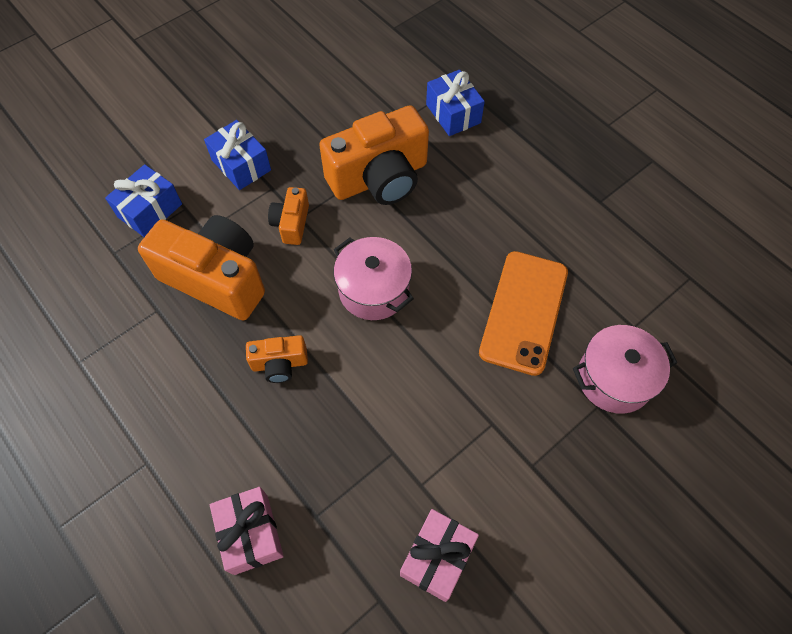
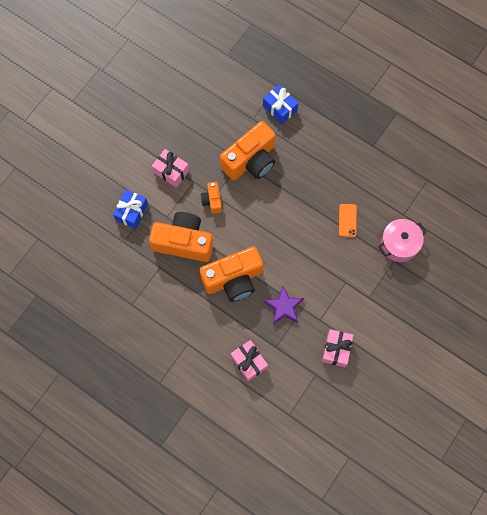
camera: 15 degrees left, 10 degrees up
blue gift [204,120,271,190] -> pink gift [152,149,189,188]
orange camera [246,335,308,383] -> orange camera [200,246,263,302], size x2.07
pink pot [334,237,414,320] -> none
orange phone [479,251,568,376] -> orange phone [339,204,357,237], size x0.51
none -> purple star [264,286,304,324]

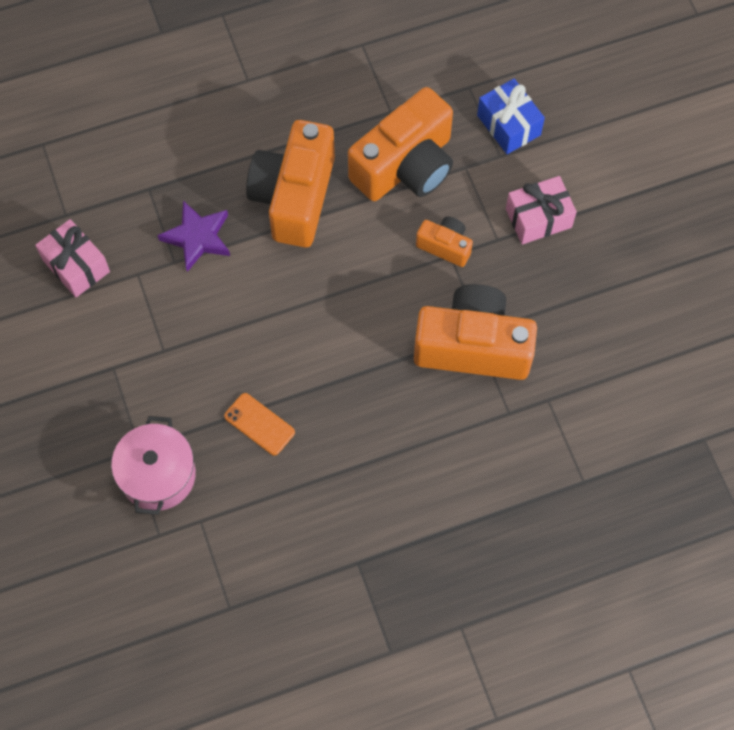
camera: 125 degrees right, 5 degrees down
orange camera [220,121,276,180] -> orange camera turned 105 degrees clockwise [414,284,537,380]
pink gift [231,340,268,381] -> none
blue gift [263,85,298,124] -> none

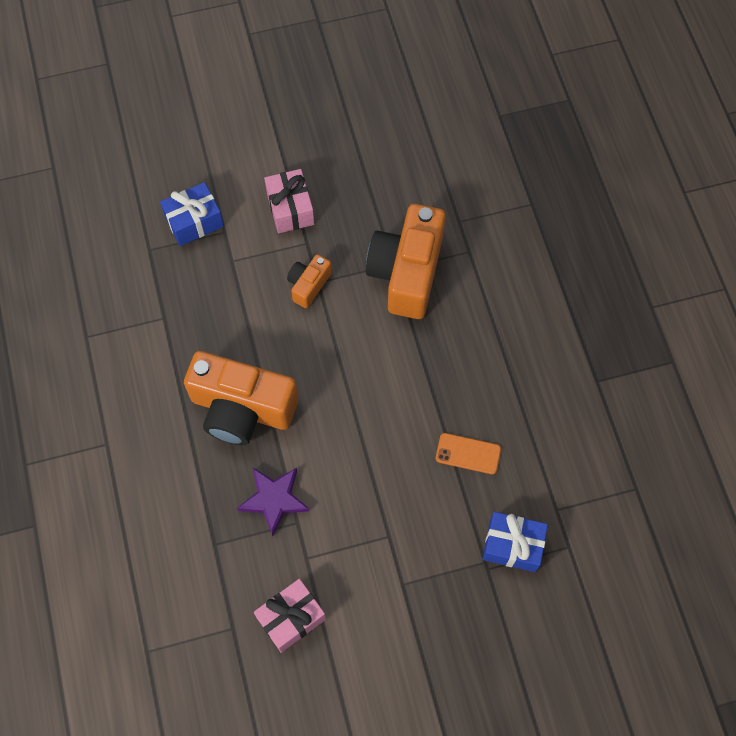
camera: 85 degrees left, 0 degrees up
pink pot [111,416,196,515] -> blue gift [482,512,548,572]
orange phone [224,393,295,456] -> orange phone turned 60 degrees clockwise [436,433,501,474]
orange camera [348,87,453,201] -> none

